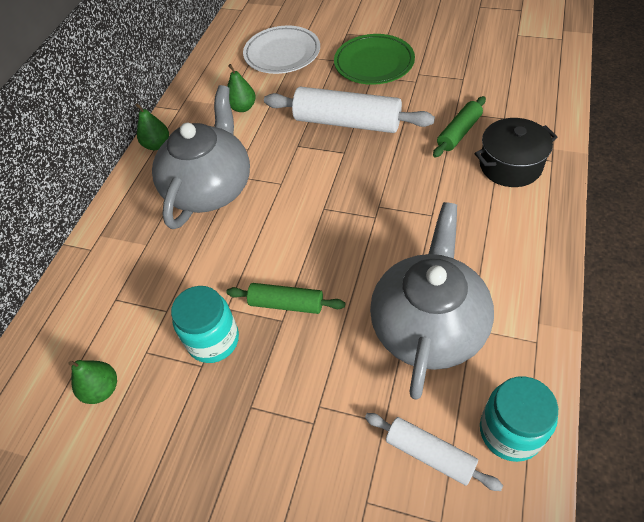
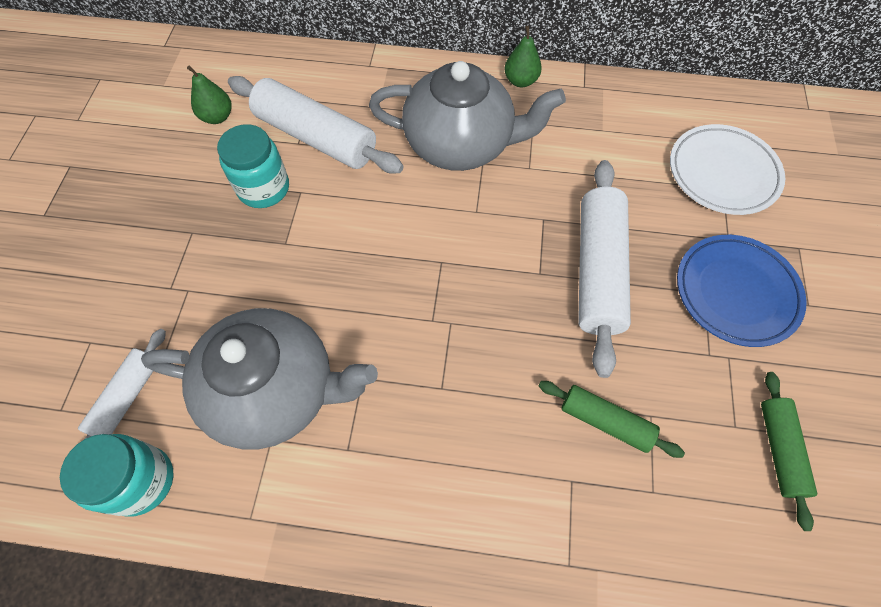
camera: 75 degrees right, 10 degrees up
green rolling pin [226,283,345,314] -> green rolling pin moved to [761,372,817,531]
green pear [227,64,256,112] -> none
green plate [334,34,415,85] -> blue plate [677,235,807,347]
black pot [475,118,557,187] -> none
none -> white rolling pin [228,76,404,174]

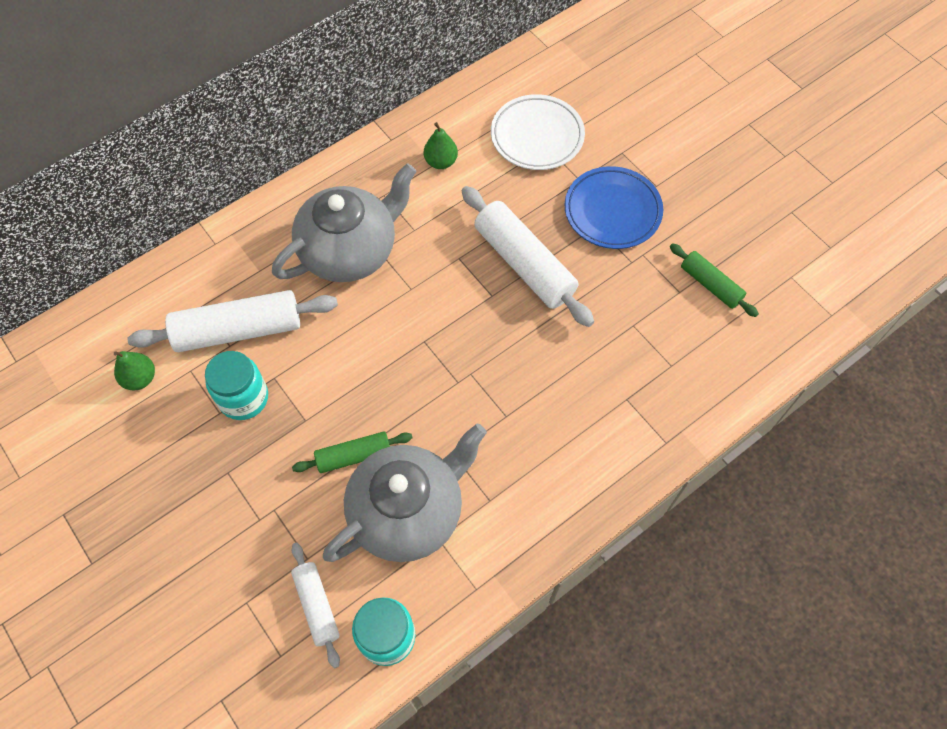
camera: 45 degrees left, 0 degrees up
green pear [504,26,542,88] -> green pear moved to [424,122,458,169]
green rolling pin [539,381,685,458] -> green rolling pin moved to [292,431,412,473]

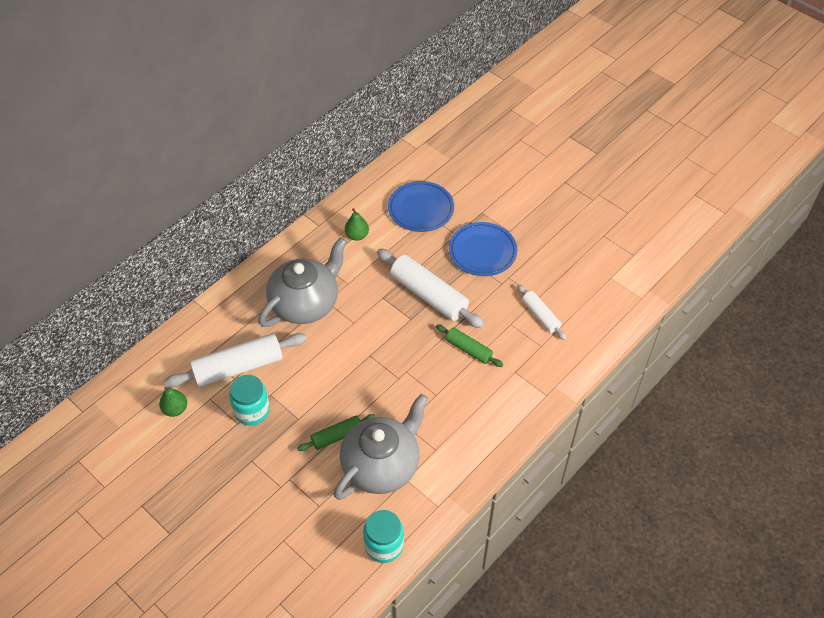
camera: 10 degrees left, 10 degrees down
white rolling pin [291,542,340,668] -> white rolling pin moved to [517,284,567,340]
white plate [491,94,585,170] -> blue plate [388,181,454,232]
green rolling pin [670,243,759,317] -> green rolling pin moved to [436,324,503,367]

